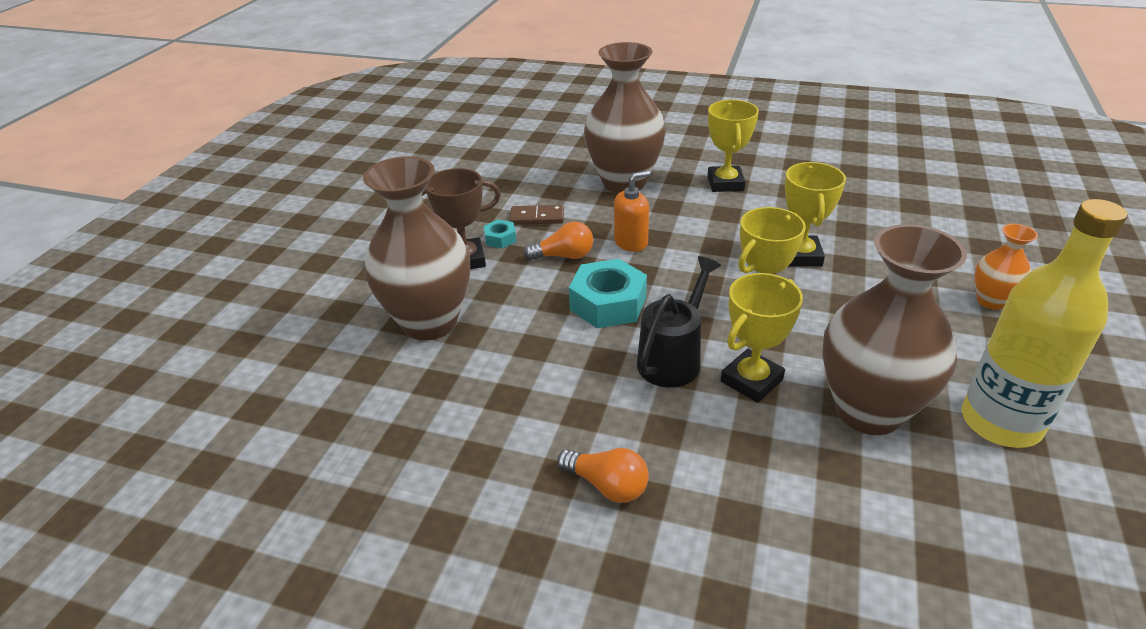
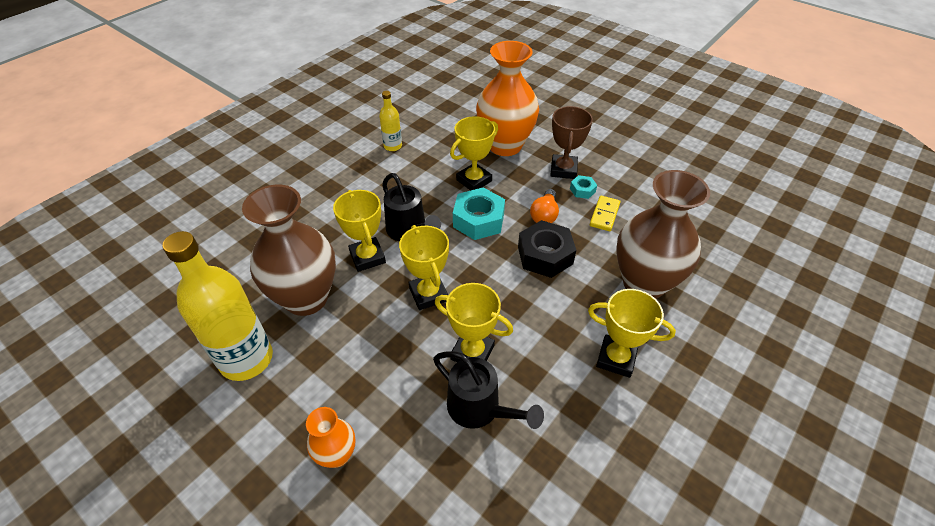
camera: 110 degrees right, 10 degrees up
brown vase [363,156,470,340] -> orange vase [476,41,539,156]
brown domino [509,205,564,225] -> yellow domino [590,196,620,231]
orange light bulb [557,448,649,503] -> none
orange soap dispenser [614,171,650,252] -> black nut [518,220,576,278]
none -> yellow bottle [379,91,402,151]
none -> black watering can [433,351,544,429]
none -> yellow trophy [450,116,498,191]

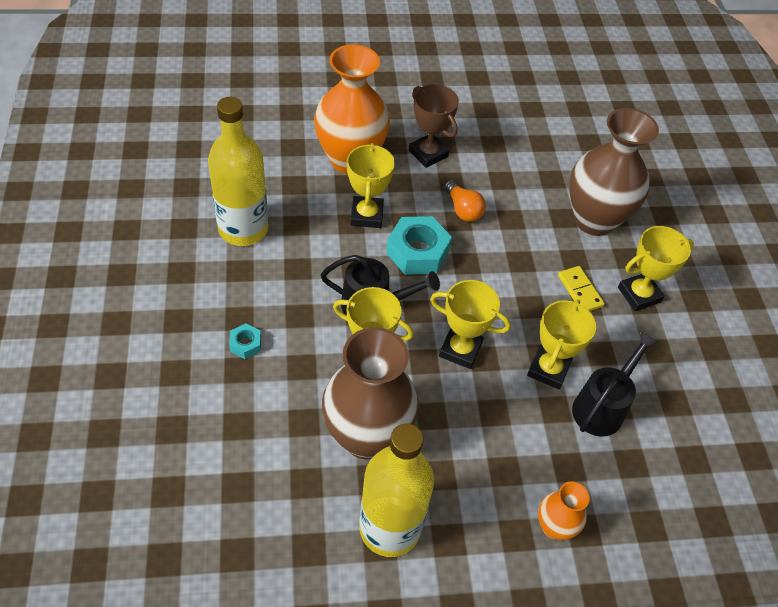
camera: 50 degrees left, 5 degrees up
yellow bottle [379,91,402,151] -> yellow bottle [208,97,268,246], size x2.04
black watering can [433,351,544,429] -> black watering can turned 45 degrees counterclockwise [572,332,659,437]
yellow trophy [435,283,513,362] -> yellow trophy turned 45 degrees counterclockwise [527,300,596,389]
black nut [518,220,576,278] -> none
turquoise nut [570,175,597,199] -> turquoise nut moved to [229,324,261,359]
yellow domino [590,196,620,231] -> yellow domino moved to [558,266,605,311]

